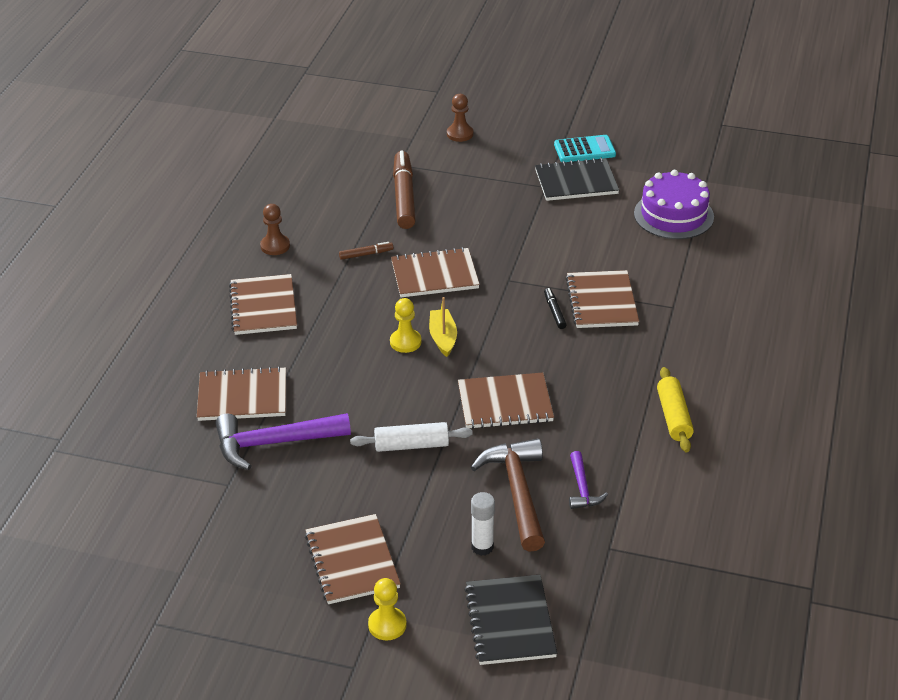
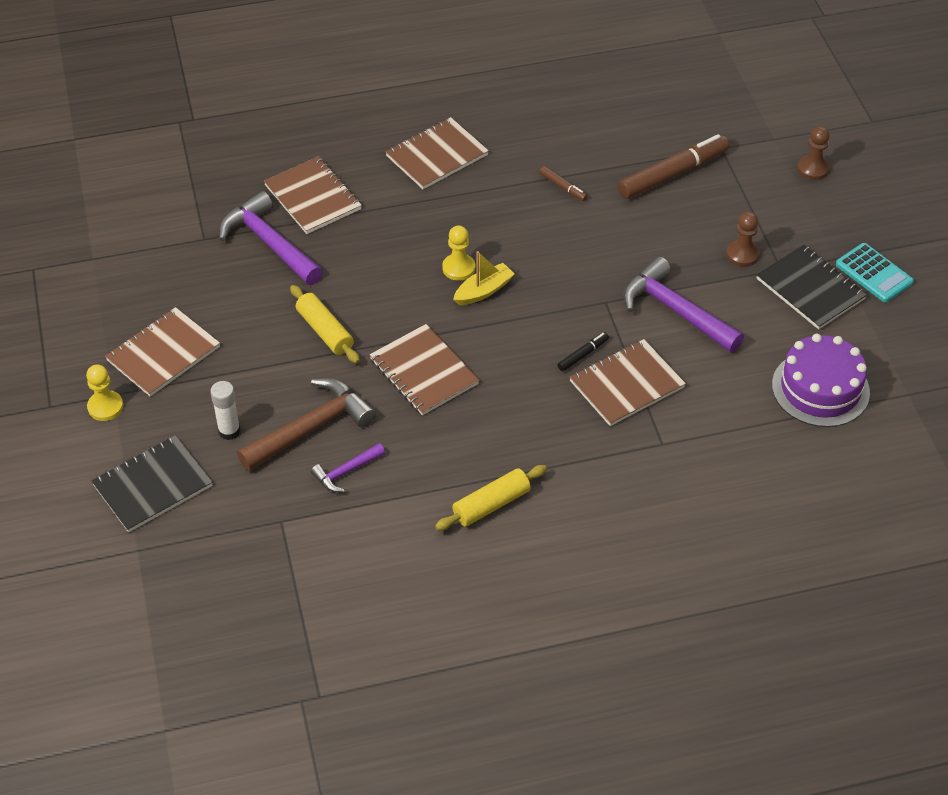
camera: 60 degrees right, 10 degrees up
brown pawn [260,204,290,255] -> brown pawn moved to [726,212,760,267]
white rolling pin [350,422,473,452] -> yellow rolling pin [290,285,360,364]
brown notebook [391,247,480,297] -> none
none -> purple hammer [623,257,744,353]

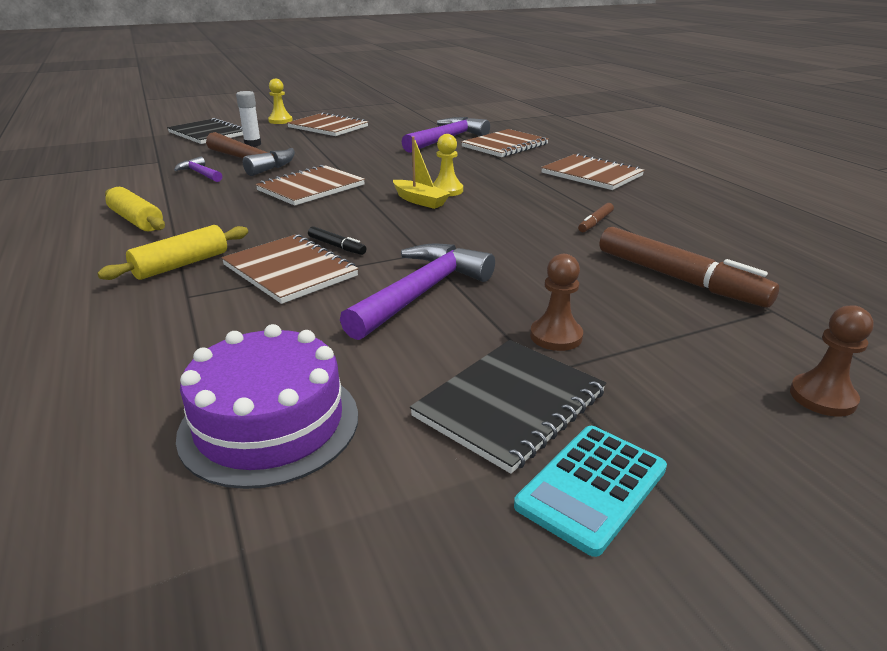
camera: 80 degrees right, 20 degrees down
yellow rolling pin [290,285,360,364] -> yellow rolling pin moved to [97,225,248,280]

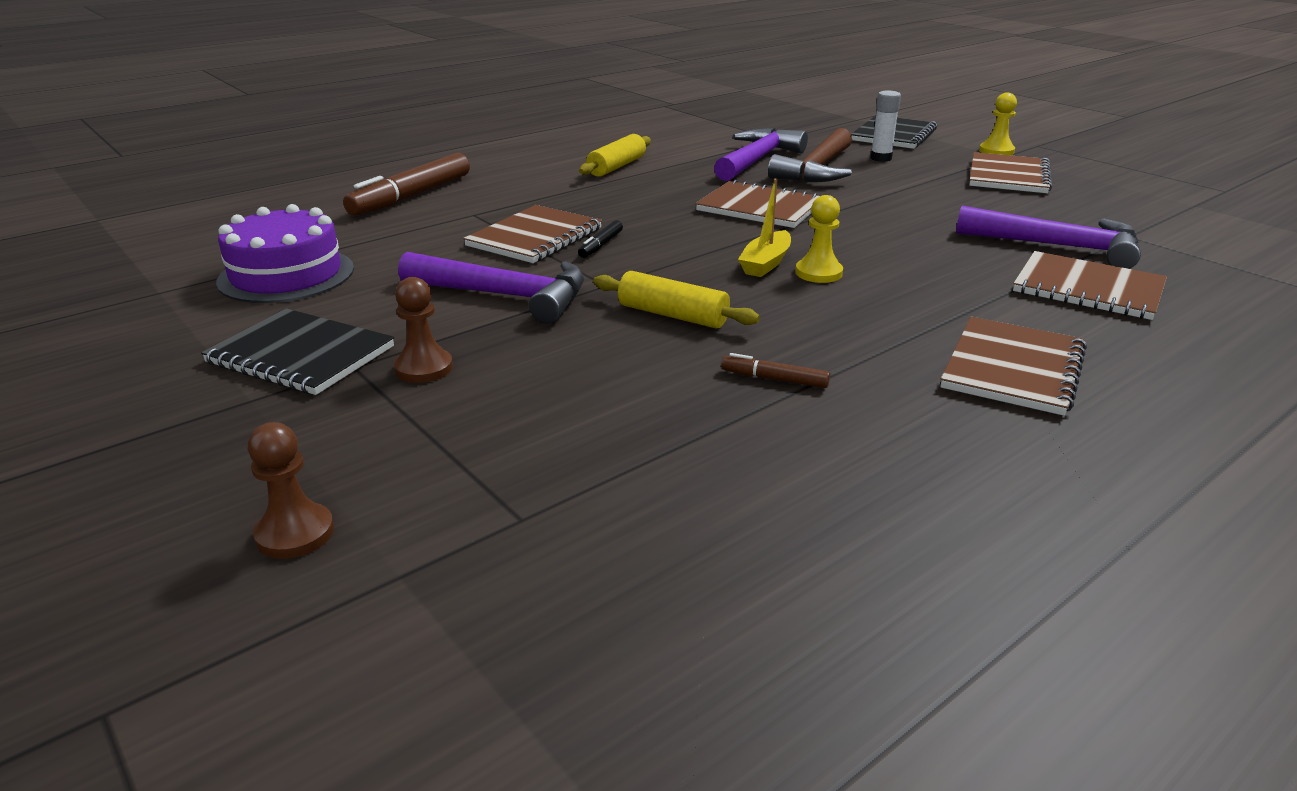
camera: 75 degrees right, 0 degrees up
yellow rolling pin [97,225,248,280] -> yellow rolling pin moved to [593,271,760,328]
purple hammer [174,156,222,182] -> purple hammer [714,128,808,181], size x1.90
turquoise calculator [514,426,667,557] -> none
brown marker [600,227,779,308] -> brown marker moved to [343,153,470,216]

